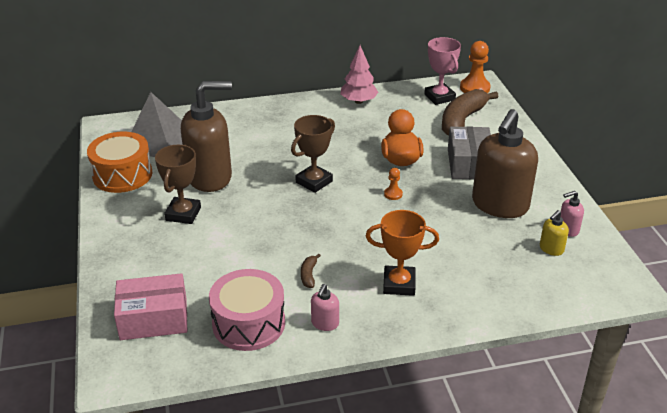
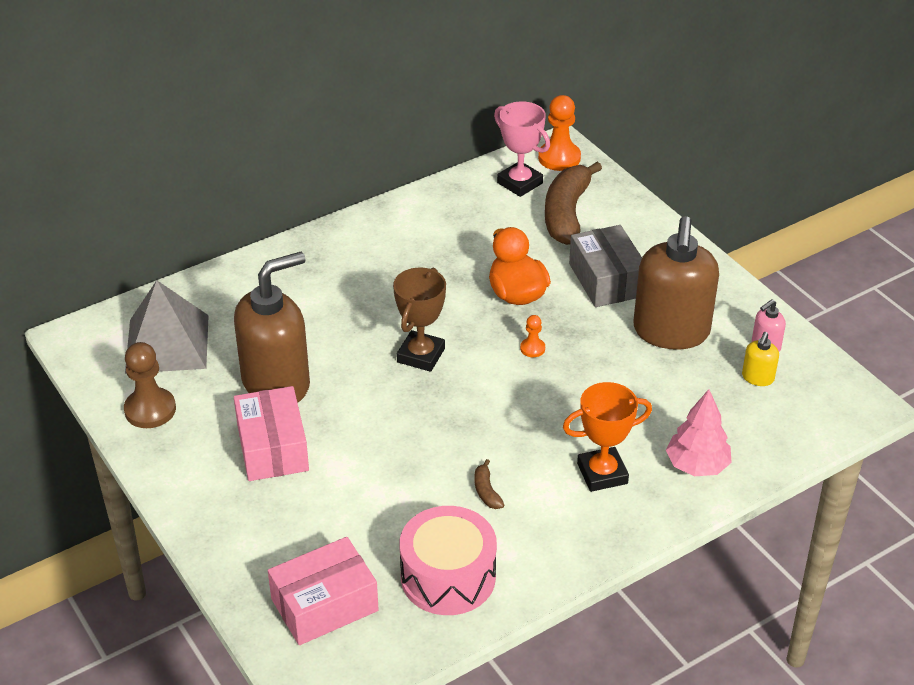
camera: 20 degrees left, 5 degrees up
orange drum [87,132,152,193] -> brown pawn [124,342,176,428]
brown trophy [155,145,201,224] -> pink box [234,386,309,481]
pink soap dispenser [311,284,339,331] -> none
pink tree [340,45,379,104] -> pink tree moved to [666,389,732,476]

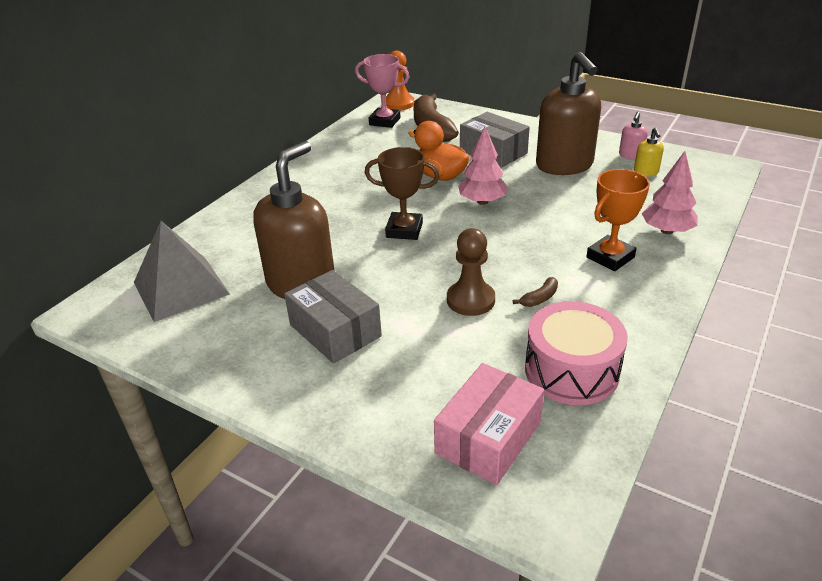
camera: 25 degrees left, 5 degrees down
brown pawn [124,342,176,428] -> brown pawn moved to [447,228,495,316]
pink box [234,386,309,481] -> grey box [284,270,382,364]
brown trophy [393,267,446,372] -> brown trophy turned 75 degrees counterclockwise [365,147,440,240]
brown banana [475,459,504,509] -> brown banana turned 90 degrees counterclockwise [513,277,558,307]
orange pawn [520,315,545,357] -> pink tree [458,127,508,205]

